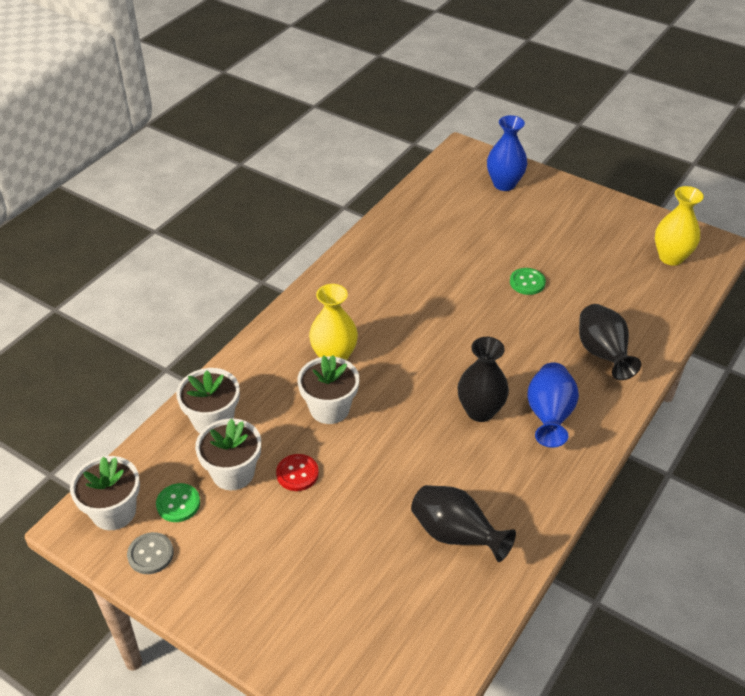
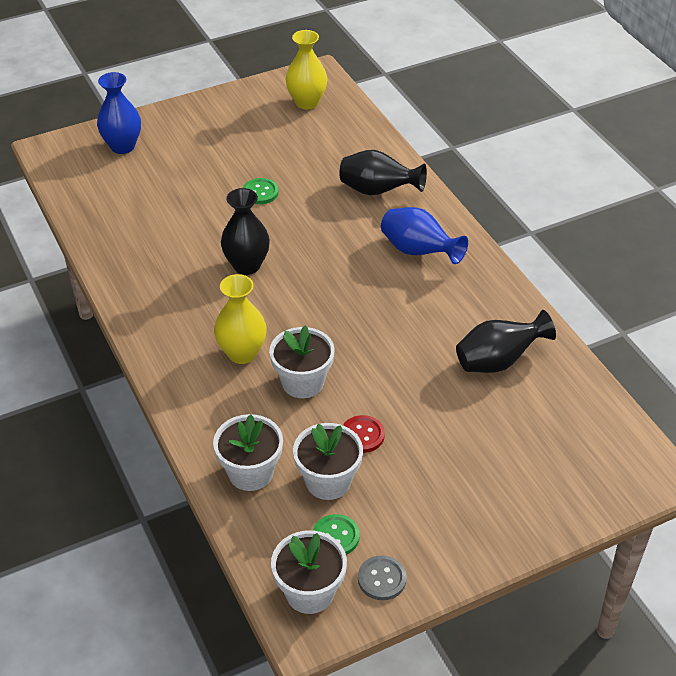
camera: 60 degrees left, 0 degrees up
black vase [457,337,509,422] -> black vase moved to [221,188,270,275]

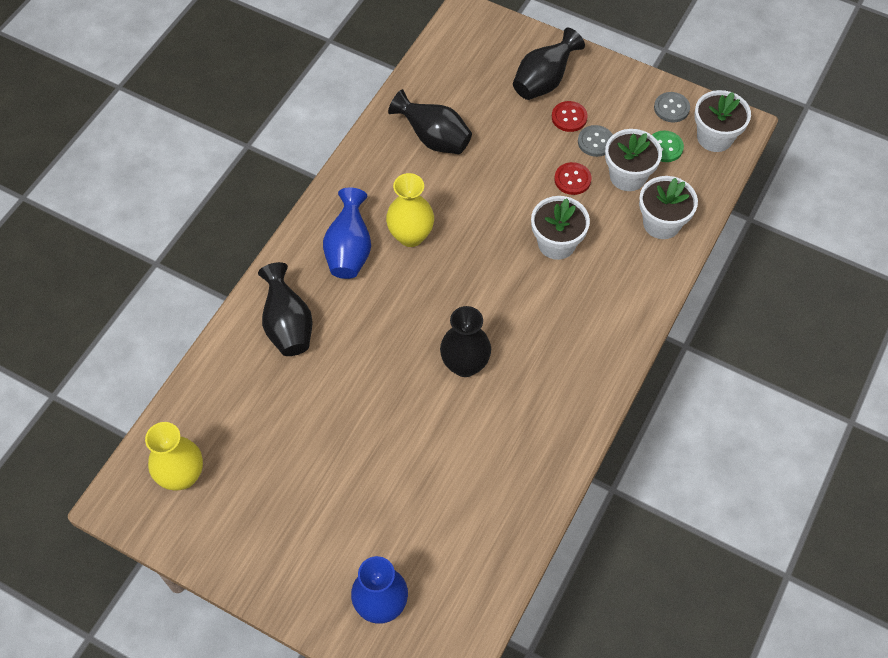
camera: 125 degrees left, 15 degrees up
yellow vase [214,274,267,364] -> yellow vase moved to [386,173,434,247]
green button [243,178,279,204] -> none
none -> black vase [513,28,585,100]
none -> red button [552,101,588,132]
none -> grey button [578,125,613,157]

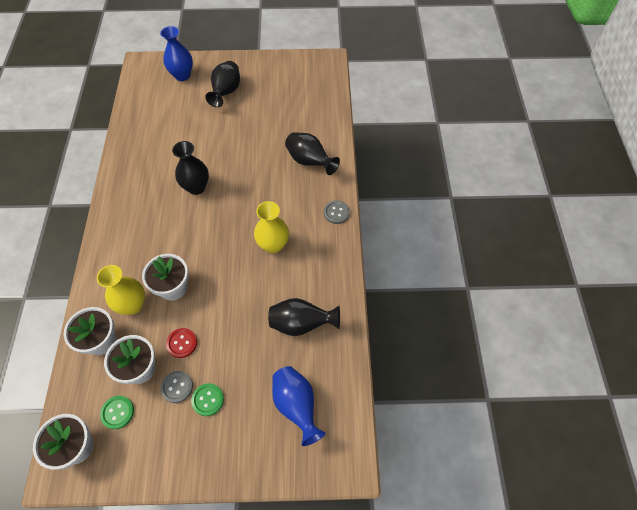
camera: 150 degrees right, 0 degrees up
yellow vase [145,422,203,491] -> yellow vase moved to [97,265,145,315]
blue vase [323,188,371,279] -> blue vase moved to [272,366,326,446]
black vase [513,28,585,100] -> black vase moved to [205,61,240,107]
red button [552,101,588,132] -> green button [191,383,224,416]
grey button [654,92,690,122] -> grey button moved to [324,200,350,224]

